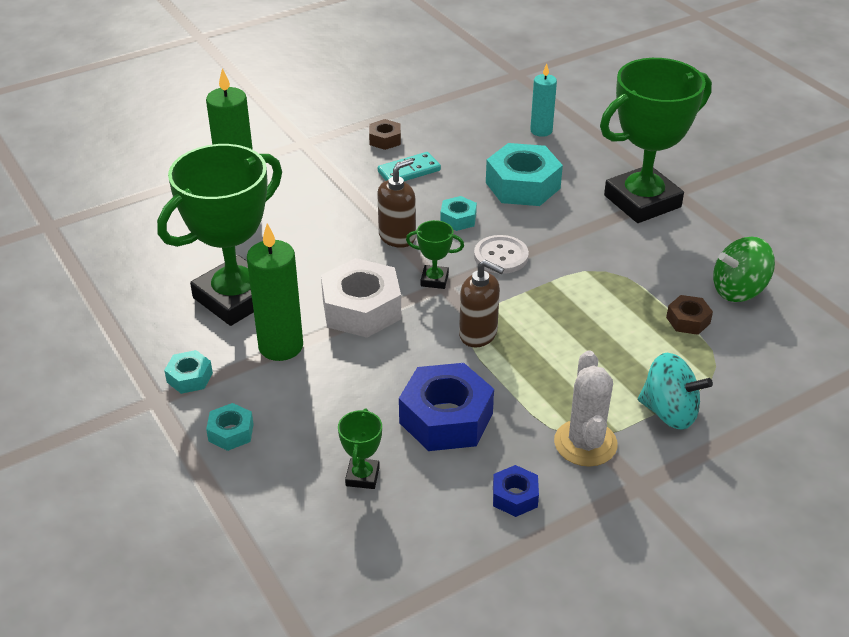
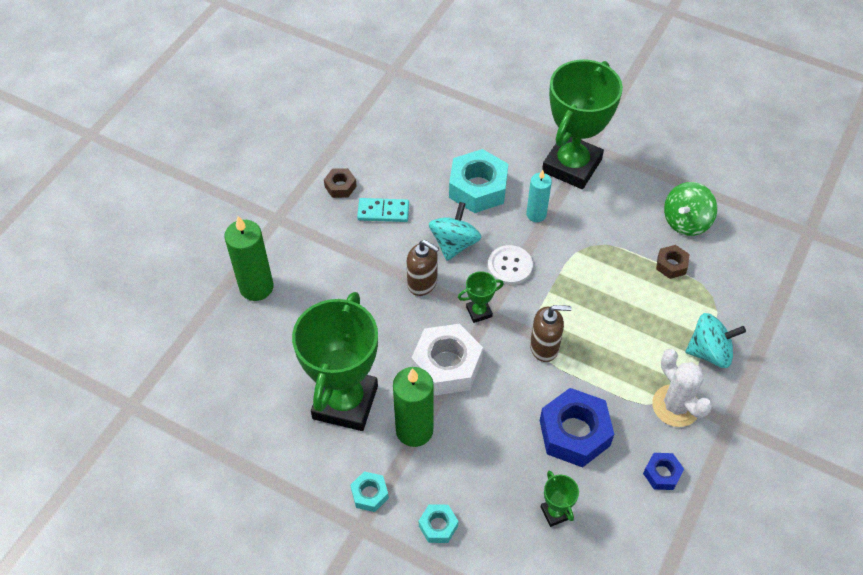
camera: 30 degrees left, 15 degrees up
brown soap dispenser [377,158,416,248] -> brown soap dispenser turned 105 degrees clockwise [407,240,439,296]
turquoise domino [378,152,441,181] -> turquoise domino turned 60 degrees clockwise [357,198,409,222]
turquoise nut [440,196,477,231] -> turquoise spinning top [429,202,482,261]
turquoise candle [530,64,557,137] -> turquoise candle moved to [526,170,552,222]

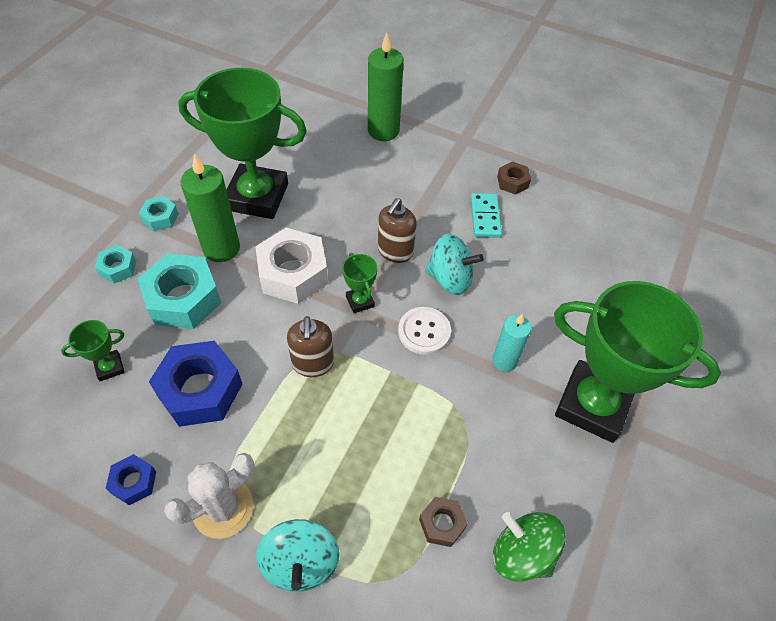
camera: 85 degrees right, 0 degrees up
turquoise nut [449,149,508,213] -> turquoise nut moved to [137,254,221,329]

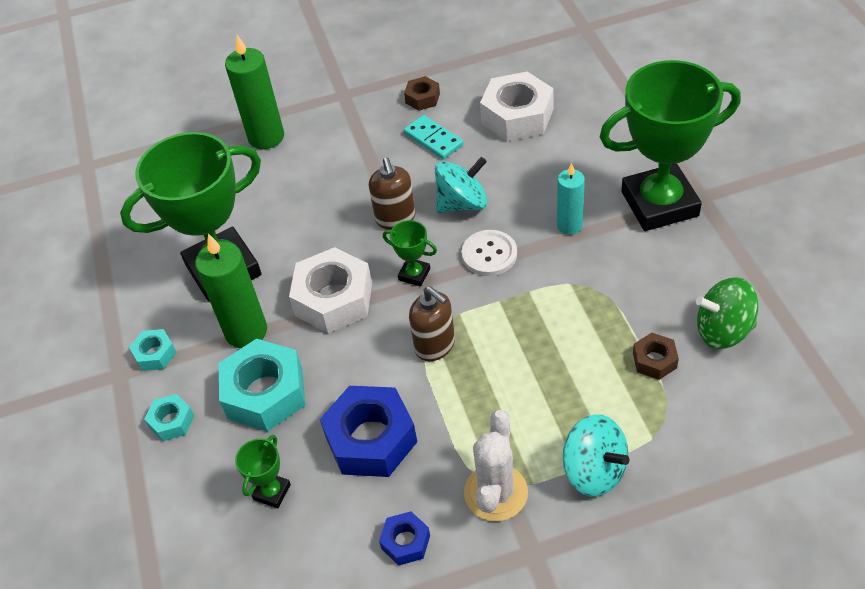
camera: 35 degrees left, 5 degrees down
none -> white nut [480,72,554,141]

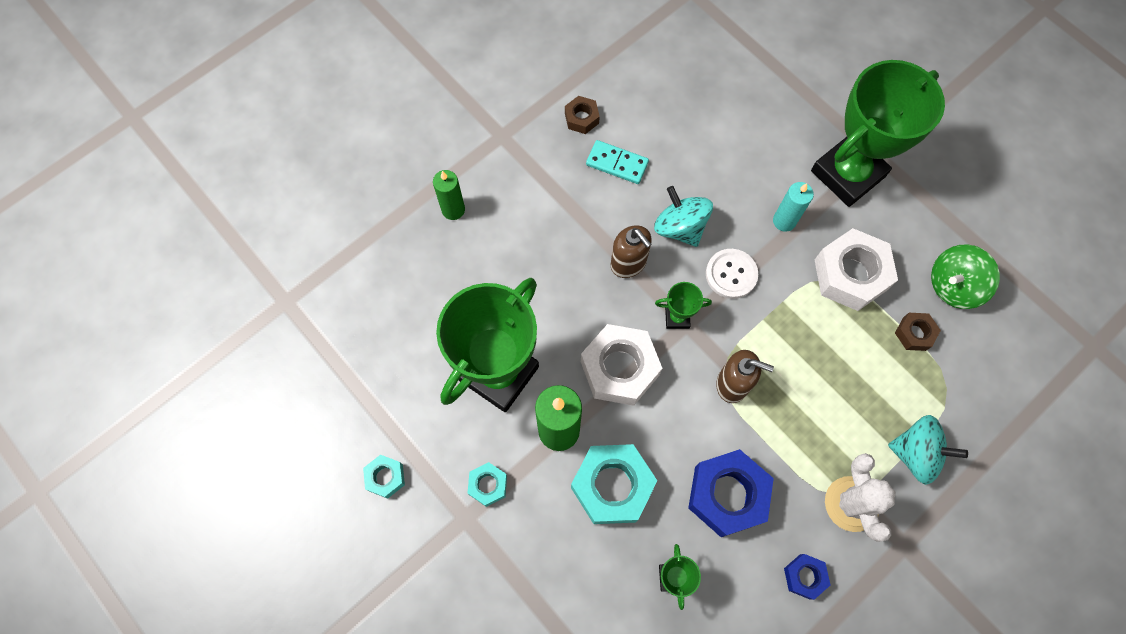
camera: 30 degrees left, 20 degrees up
turquoise nut [144,394,194,441] -> turquoise nut moved to [363,455,405,499]
green candle [225,35,284,149] -> green candle [433,170,465,220], size x0.62
turquoise spinning top [435,157,487,213] -> turquoise spinning top turned 75 degrees counterclockwise [654,186,713,247]
white nut [480,72,554,141] -> white nut moved to [815,228,898,311]

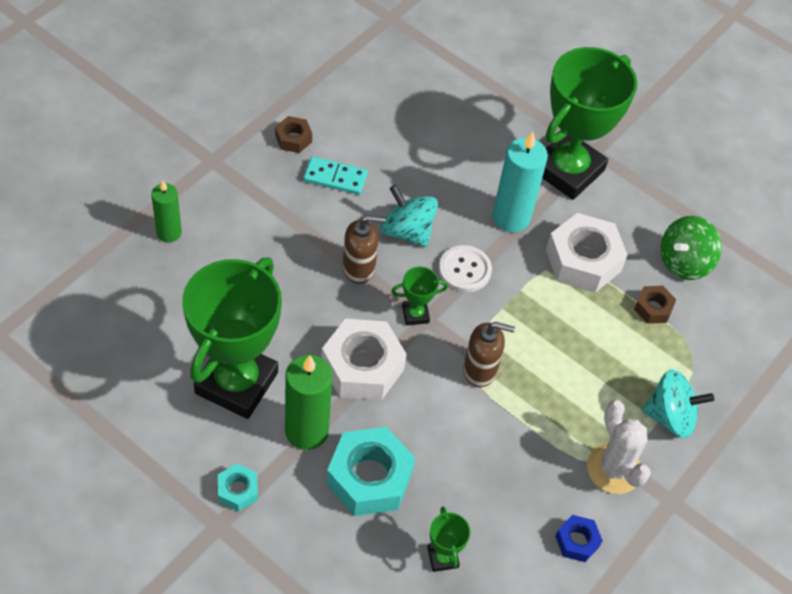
camera: 15 degrees left, 15 degrees down
turquoise nut [363,455,405,499] -> none
brown soap dispenser [611,225,652,278] -> brown soap dispenser turned 45 degrees counterclockwise [343,215,386,284]
blue nut [688,449,774,537] -> none
turquoise candle [773,182,814,232] -> turquoise candle [492,131,548,232], size x1.61

